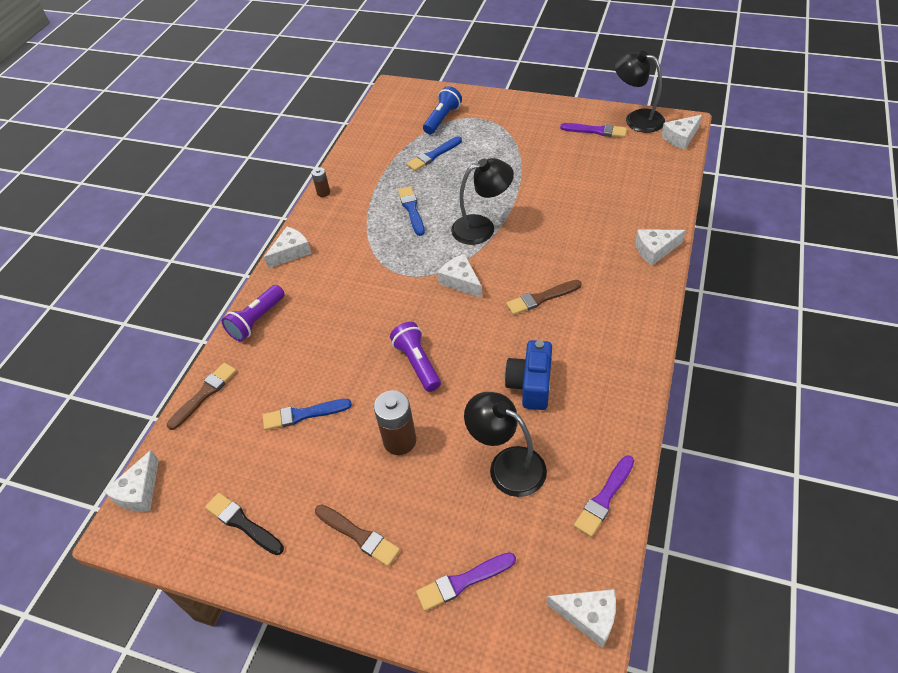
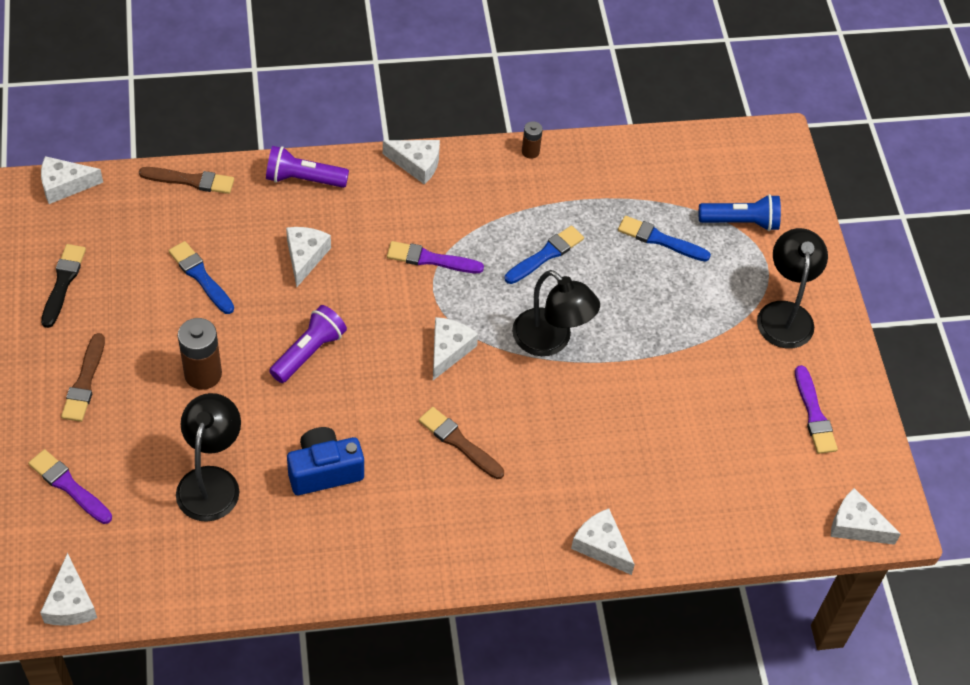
camera: 55 degrees right, 5 degrees up
purple brush [574,455,634,537] -> purple brush moved to [387,241,484,273]
black lamp [615,51,665,133] -> black lamp moved to [757,228,828,349]
none -> white cheese [286,227,331,287]

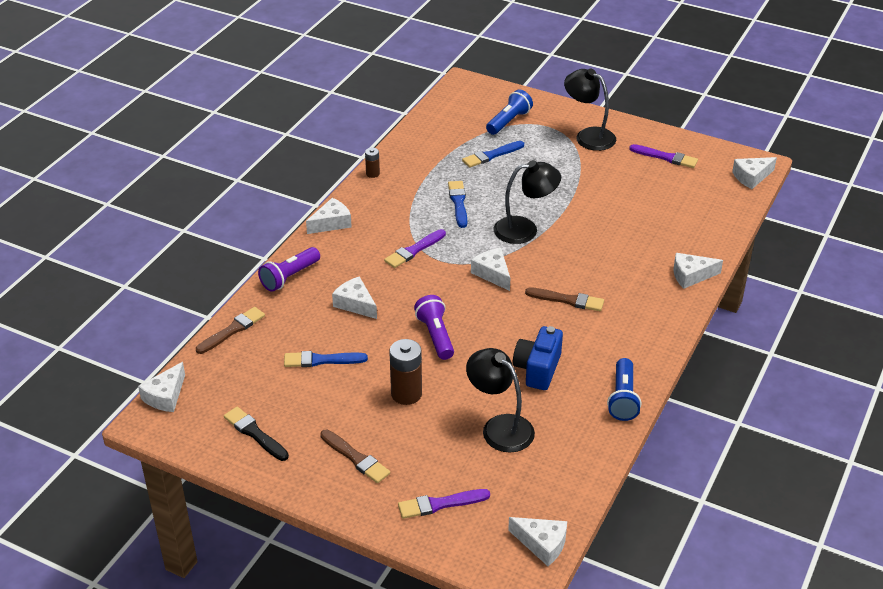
camera: 50 degrees left, 15 degrees down
brown brush [419,407,504,479] -> brown brush turned 150 degrees counterclockwise [525,287,604,311]
none -> blue flashlight [607,358,641,421]

